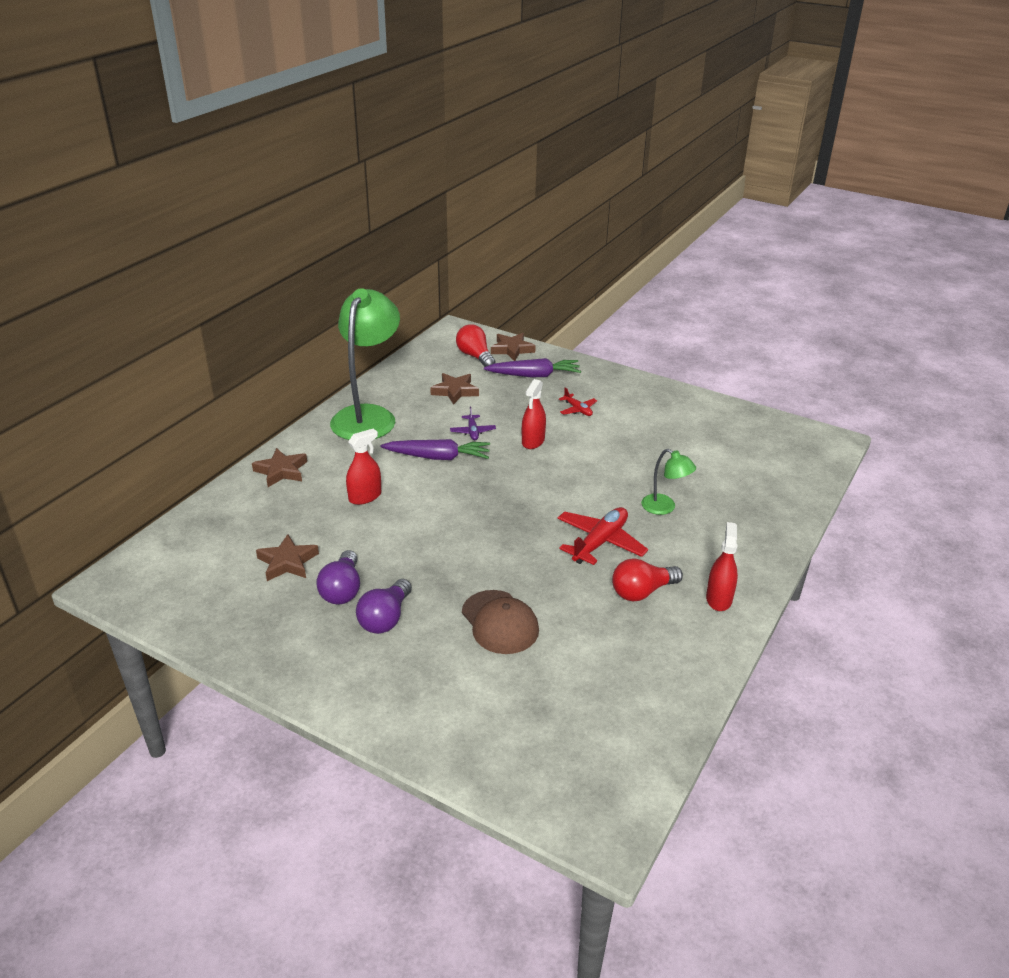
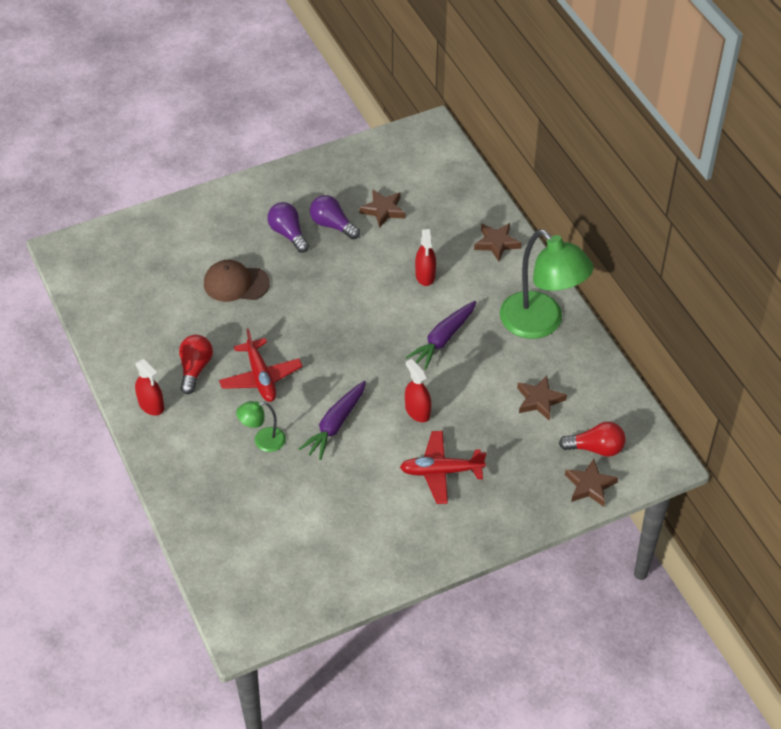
camera: 125 degrees right, 15 degrees up
purple plane [450,406,496,440] -> none
purple carrot [484,358,581,377] -> purple carrot moved to [298,381,366,460]
red plane [559,387,597,416] -> red plane [400,431,486,504], size x1.86

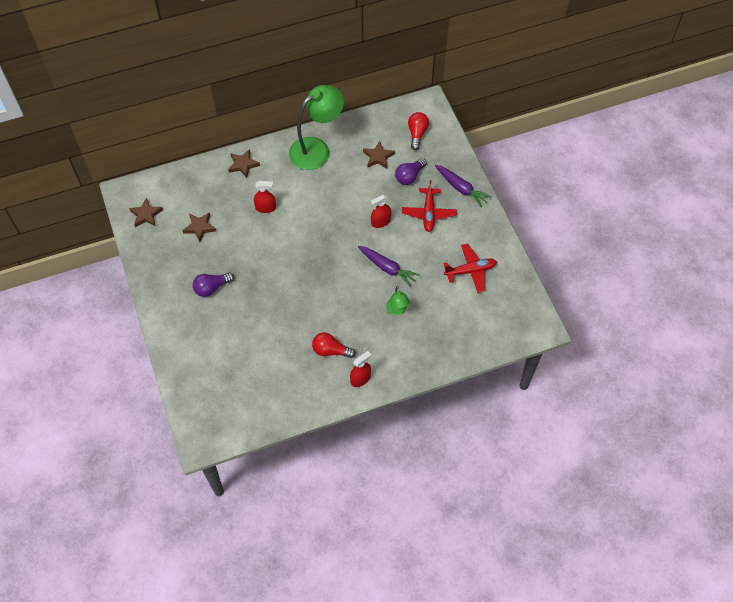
camera: 85 degrees left, 10 degrees up
brown cap [204,260,270,302] -> none
red plane [219,329,303,402] -> red plane moved to [443,244,497,293]
purple light bulb [310,195,360,239] -> purple light bulb moved to [395,158,427,185]
purple carrot [405,301,476,370] -> purple carrot moved to [435,165,491,207]
brown star [565,459,618,507] -> brown star moved to [129,198,163,227]

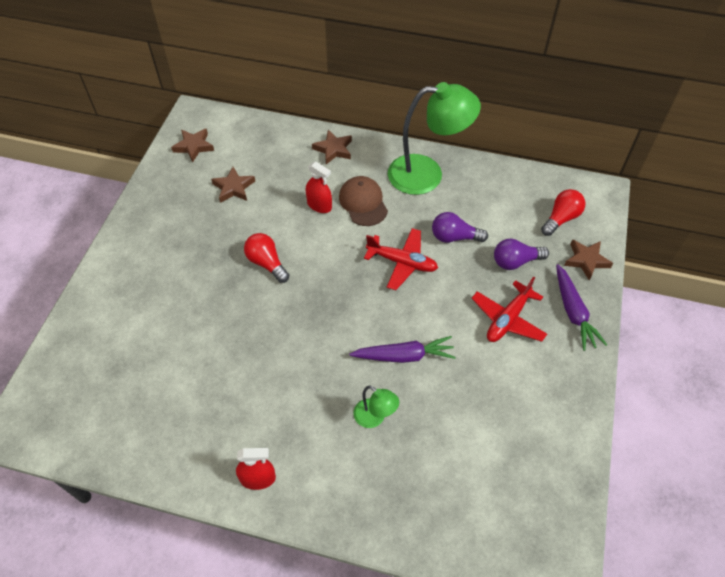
camera: 35 degrees right, 5 degrees down
purple light bulb [193,273,234,297] -> purple light bulb moved to [432,212,488,243]
red light bulb [312,332,356,358] -> red light bulb moved to [244,233,290,283]
purple carrot [358,246,420,287] -> purple carrot turned 75 degrees counterclockwise [349,336,456,363]
brown star [363,141,395,169] -> brown star moved to [564,239,613,281]
red spray bottle [371,195,391,228] -> none
green lamp [386,286,409,315] -> green lamp turned 75 degrees counterclockwise [353,385,399,428]
red plane [443,244,497,293] -> red plane moved to [364,228,438,290]
none -> brown cap [339,176,388,226]

